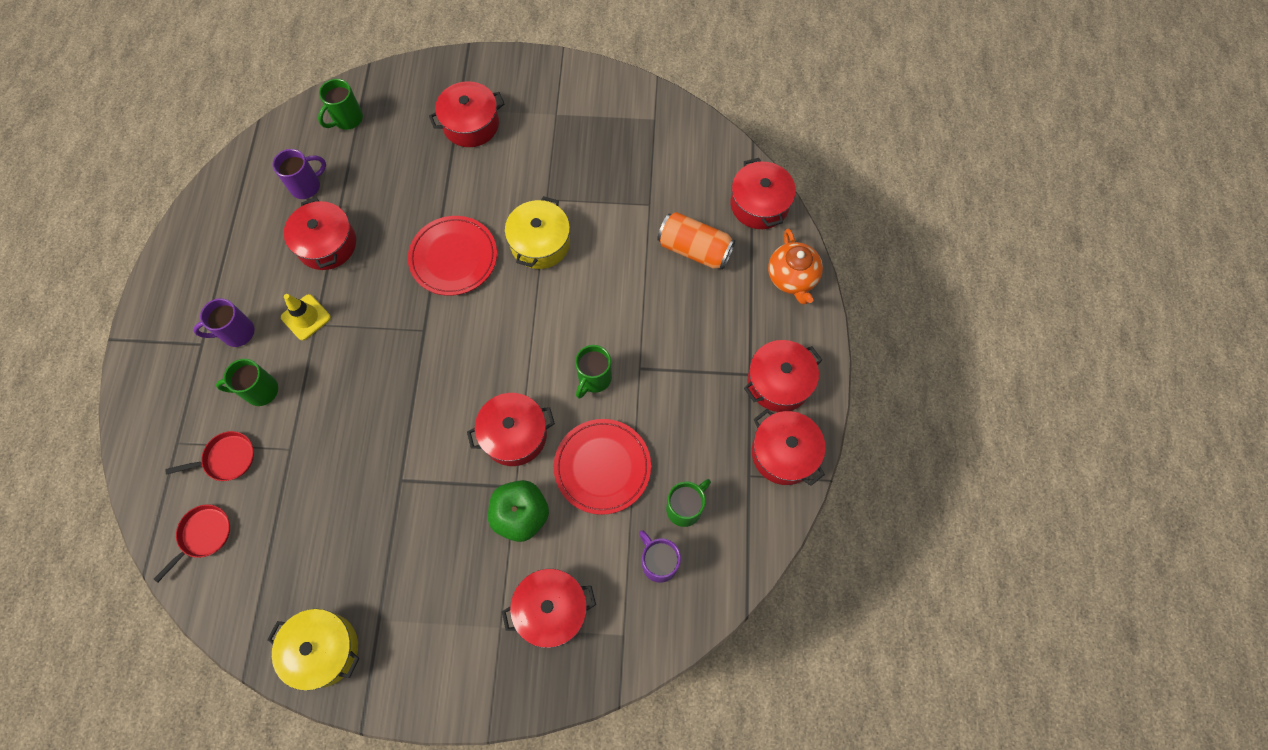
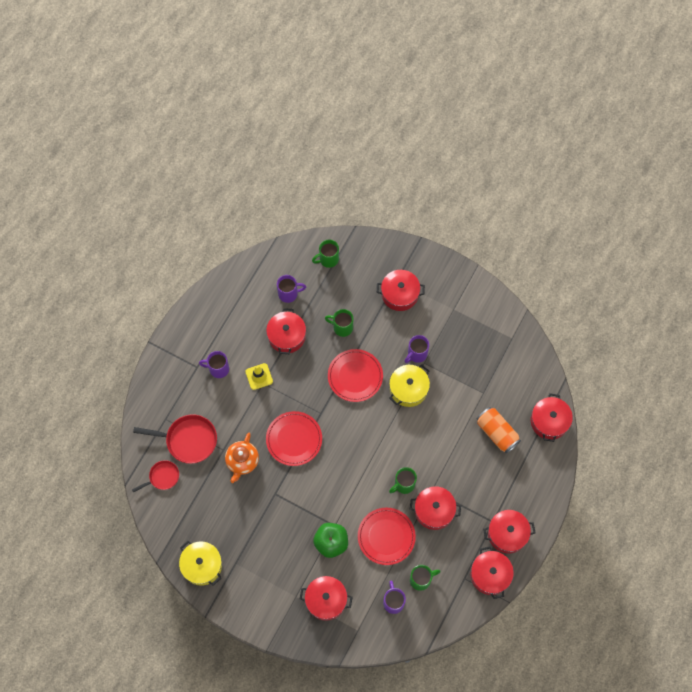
camera: 25 degrees right, 0 degrees up
red pan [165,431,254,481] -> red pan [133,414,217,464], size x1.70
green mug [216,359,278,406] -> green mug moved to [325,309,353,337]
red pot [467,393,555,466] -> red pot moved to [410,486,461,530]
orange teapot [768,229,823,304] -> orange teapot moved to [225,433,259,483]
none -> red plate [266,411,322,466]
none -> purple mug [405,335,429,363]

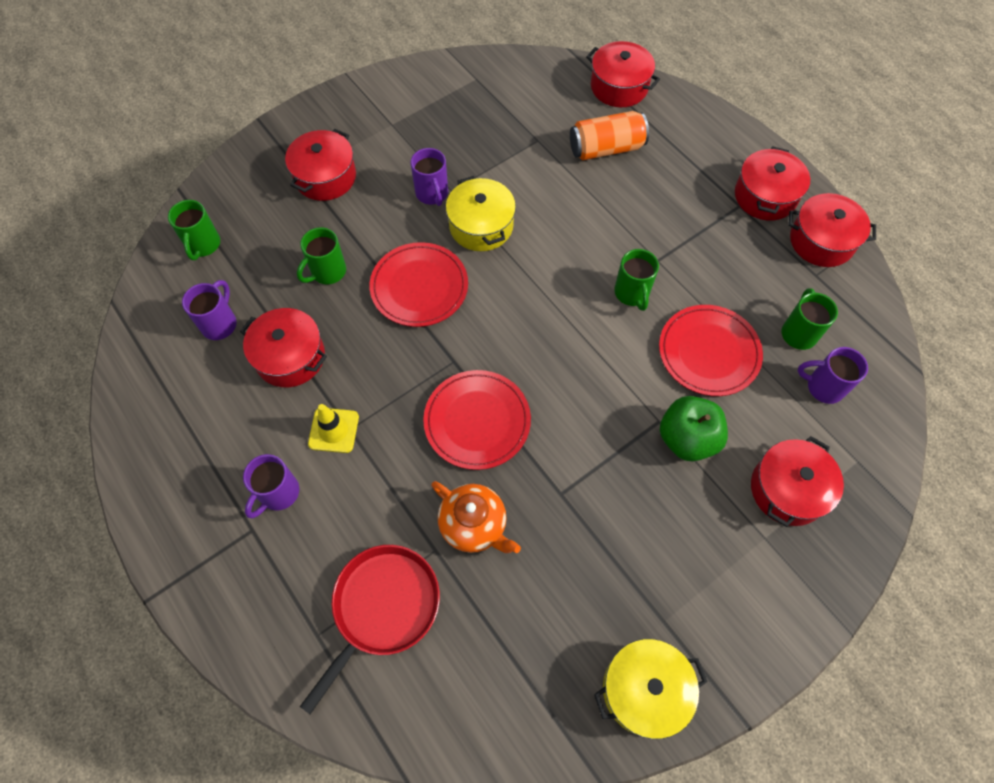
camera: 65 degrees left, 5 degrees down
red pan [132,460,179,493] -> none
red pot [410,486,461,530] -> none

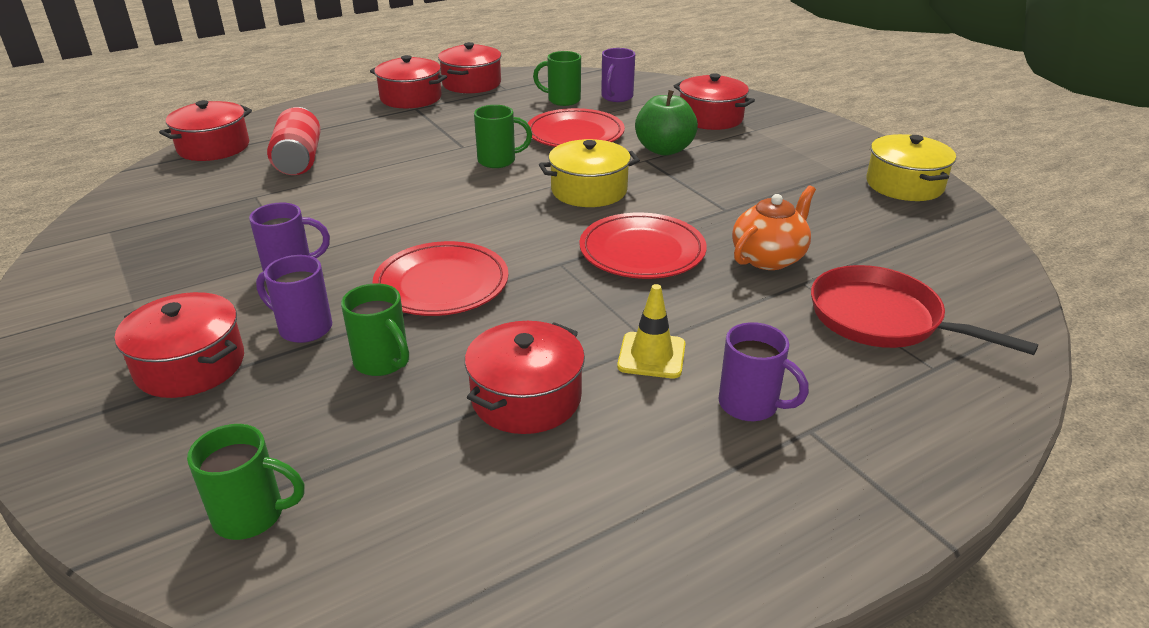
camera: 85 degrees left, 30 degrees down
purple mug [182,280,237,340] -> purple mug moved to [256,255,332,343]
yellow pot [446,176,516,251] -> yellow pot moved to [539,139,640,207]
orange can [570,111,649,160] -> red can [267,107,321,175]

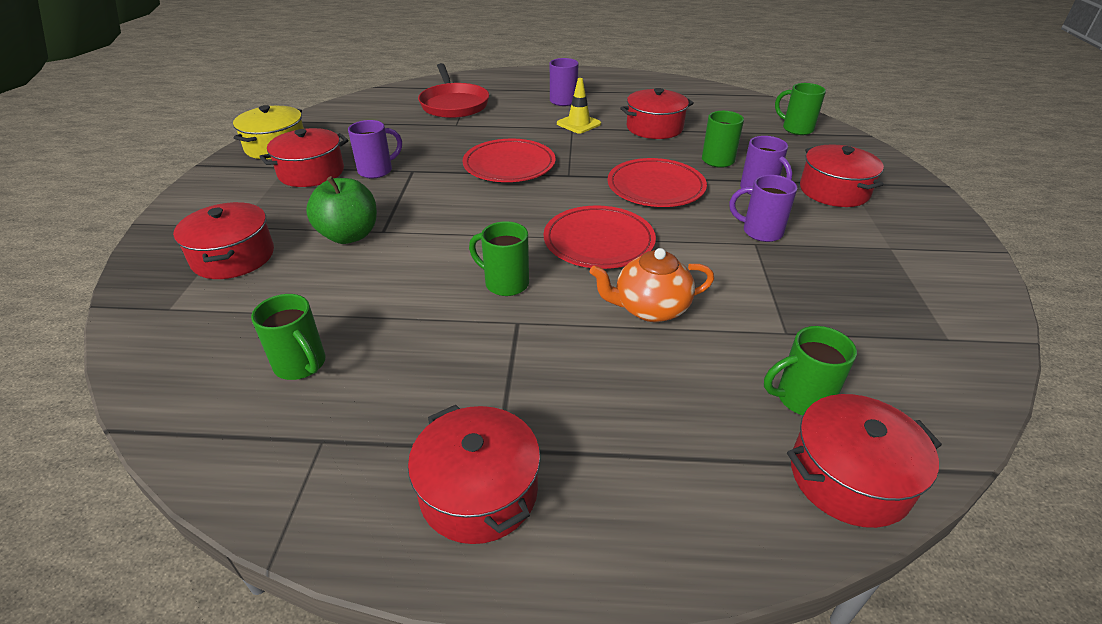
camera: 145 degrees left, 5 degrees up
red can [267,107,321,175] -> none
red pot [438,42,502,93] -> red pot moved to [259,128,348,187]
red plate [528,108,625,147] -> red plate moved to [543,205,656,269]
yellow pot [539,139,640,207] -> none
purple mug [601,48,635,102] -> purple mug moved to [348,120,402,179]
orange teapot [732,185,816,270] -> orange teapot moved to [590,248,714,322]
none -> green mug [764,326,857,415]

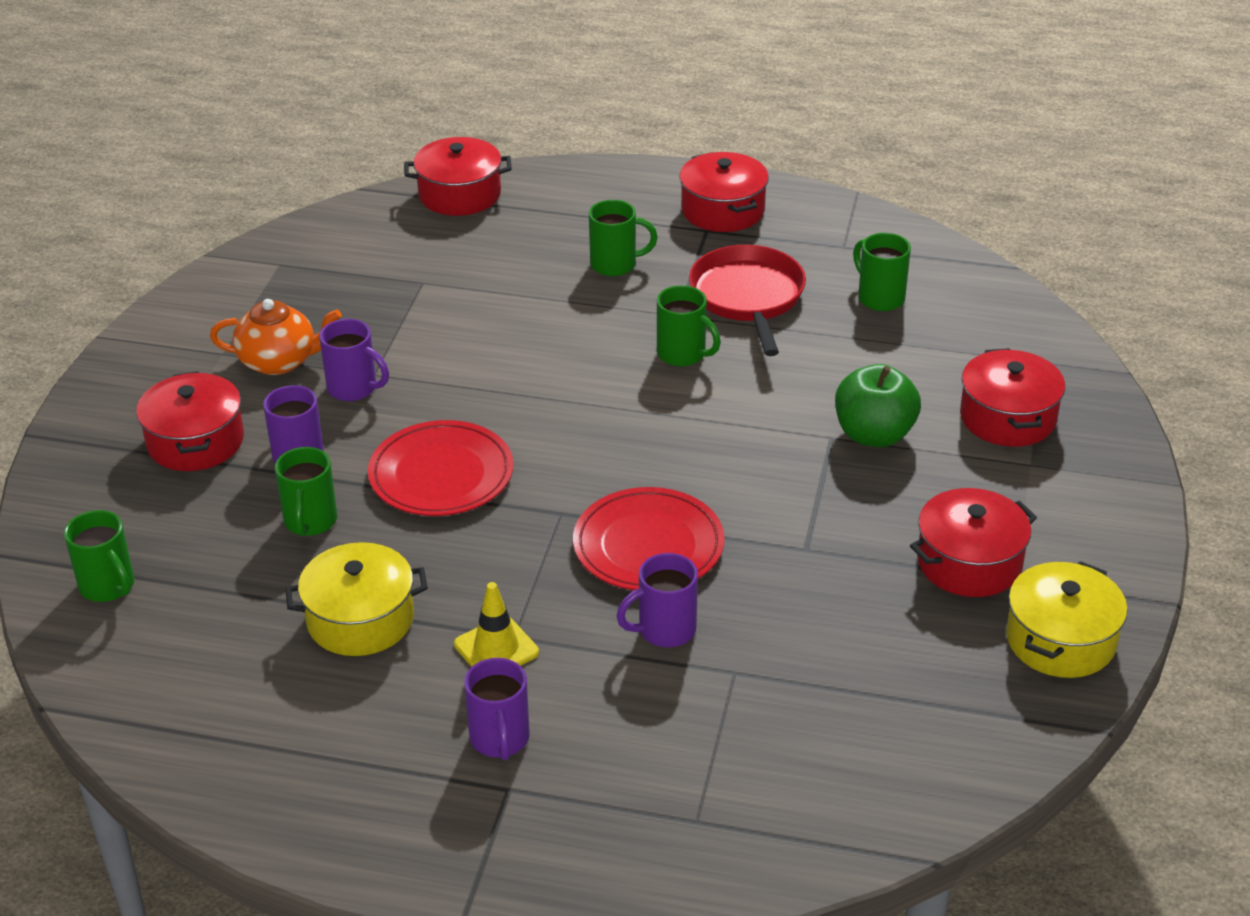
camera: 170 degrees left, 0 degrees up
purple mug [348,120,402,179] -> purple mug moved to [616,553,698,647]
red pan [418,63,489,118] -> red pan moved to [689,245,806,356]
red plate [543,205,656,269] -> none
orange teapot [590,248,714,322] -> orange teapot moved to [210,299,342,375]
red pot [620,88,694,139] -> yellow pot [285,542,428,656]
green mug [764,326,857,415] -> green mug moved to [589,200,658,276]

